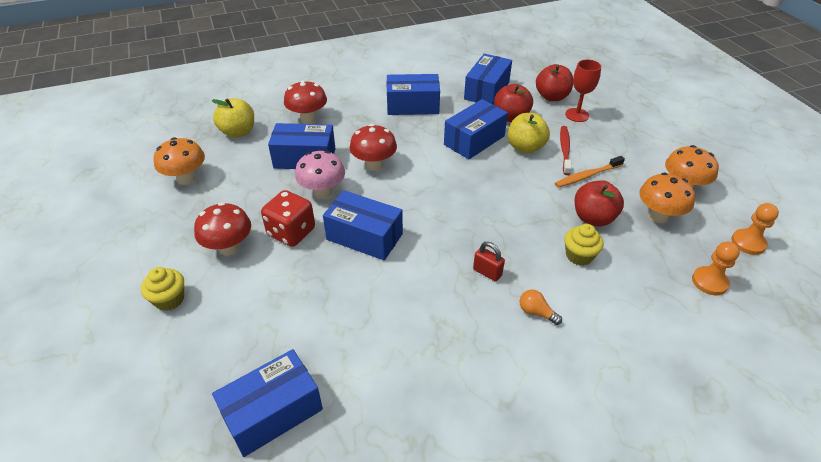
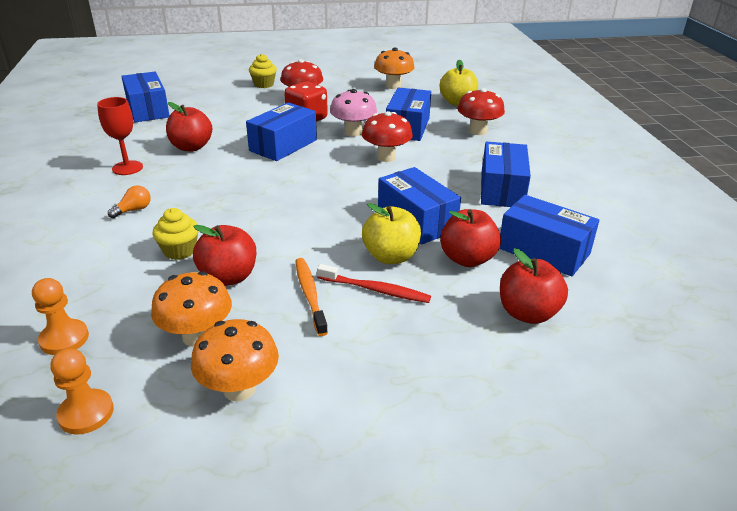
camera: 100 degrees right, 10 degrees down
red padlock [473,242,505,282] -> none
red goblet [565,59,601,122] -> red goblet moved to [97,97,143,175]
none -> red apple [166,102,212,151]

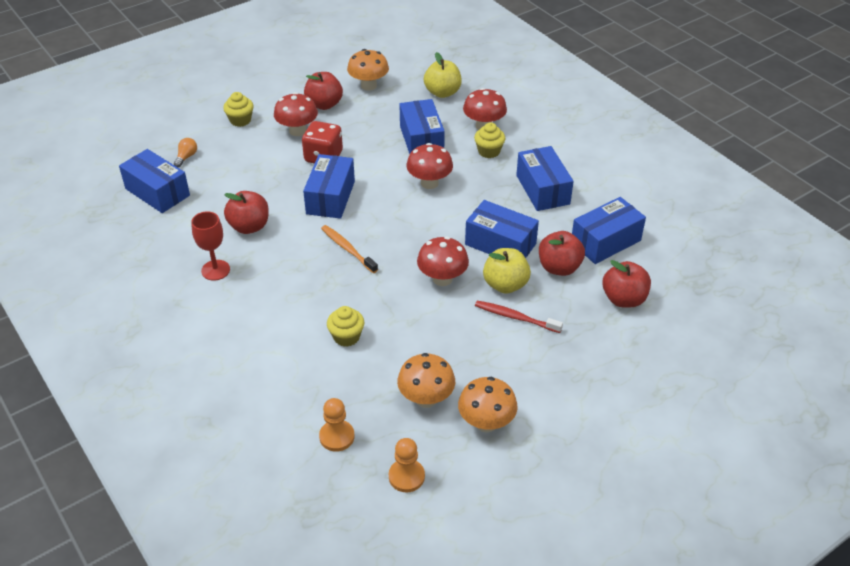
camera: 25 degrees left, 10 degrees up
orange light bulb [108,185,151,218] -> orange light bulb moved to [174,138,197,168]
red apple [193,225,256,286] -> red apple moved to [304,72,343,110]
orange toothbrush [295,258,328,336] -> orange toothbrush moved to [321,225,378,273]
red toothbrush [317,264,431,303] -> red toothbrush turned 150 degrees counterclockwise [475,301,563,333]
pink mushroom [330,89,377,137] -> none
blue box [499,195,599,277] -> blue box turned 45 degrees counterclockwise [572,197,646,264]
none -> red mushroom [417,236,469,286]
none -> yellow cupcake [474,123,505,158]

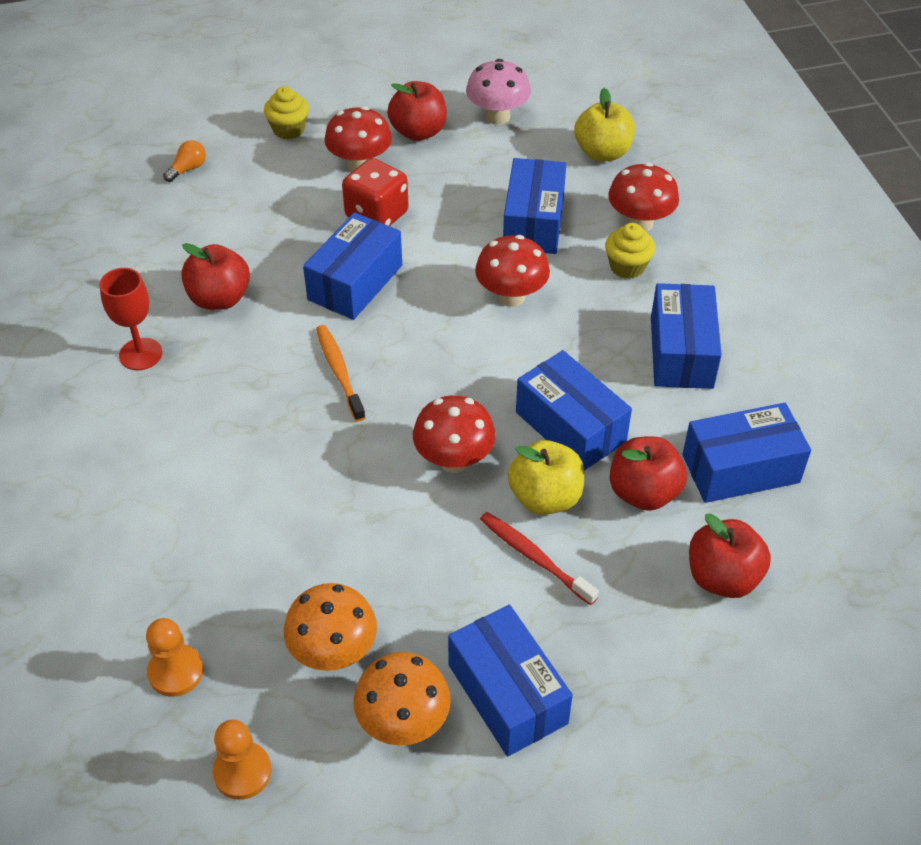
camera: 20 degrees right, 5 degrees up
blue box [119,149,190,213] -> blue box moved to [448,605,573,757]
yellow cupcake [327,306,364,347] -> none
orange mushroom [347,49,389,91] -> pink mushroom [466,59,531,125]

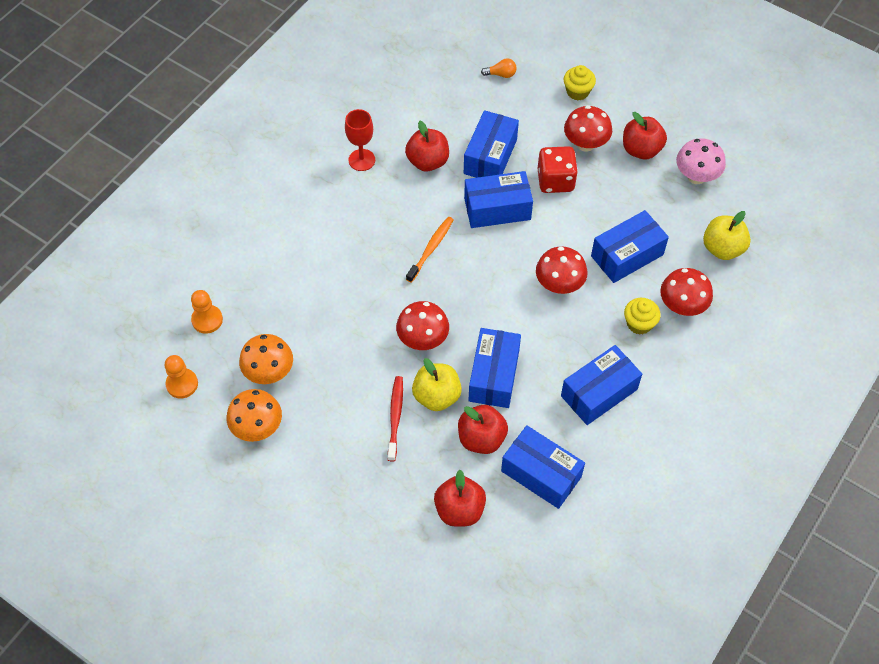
camera: 50 degrees right, 10 degrees up
blue box [448,605,573,757] -> blue box moved to [464,110,519,178]

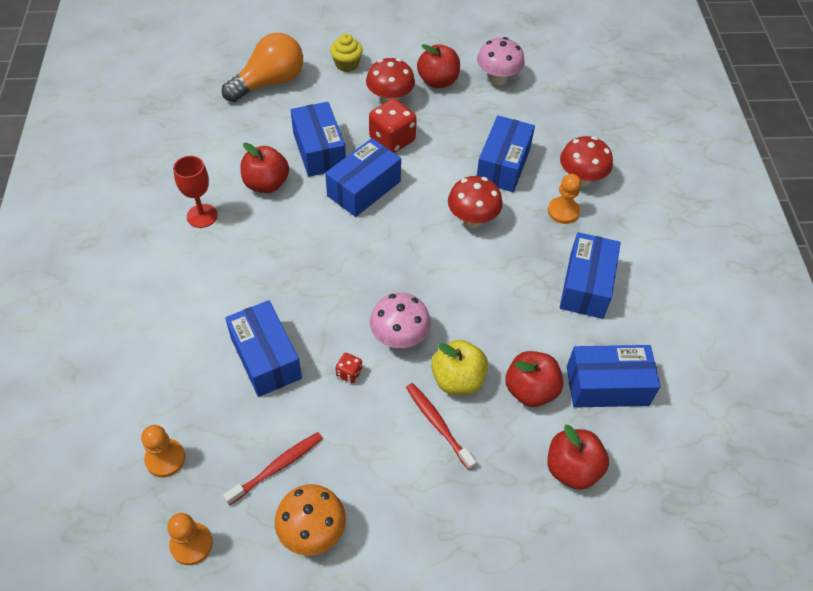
camera: 40 degrees left, 5 degrees down
orange mushroom [239,334,293,384] -> red toothbrush [223,432,323,505]
red mushroom [396,301,449,350] -> pink mushroom [370,293,431,348]
orange toothbrush [406,217,454,283] -> none
blue box [468,328,521,408] -> blue box moved to [225,300,302,397]
orange light bulb [481,58,517,78] -> orange light bulb [222,33,303,102], size x2.45
yellow cupcake [624,298,661,335] -> orange pawn [548,174,581,224]
yellow apple [703,211,751,260] -> none
none -> red dice [335,353,362,384]

